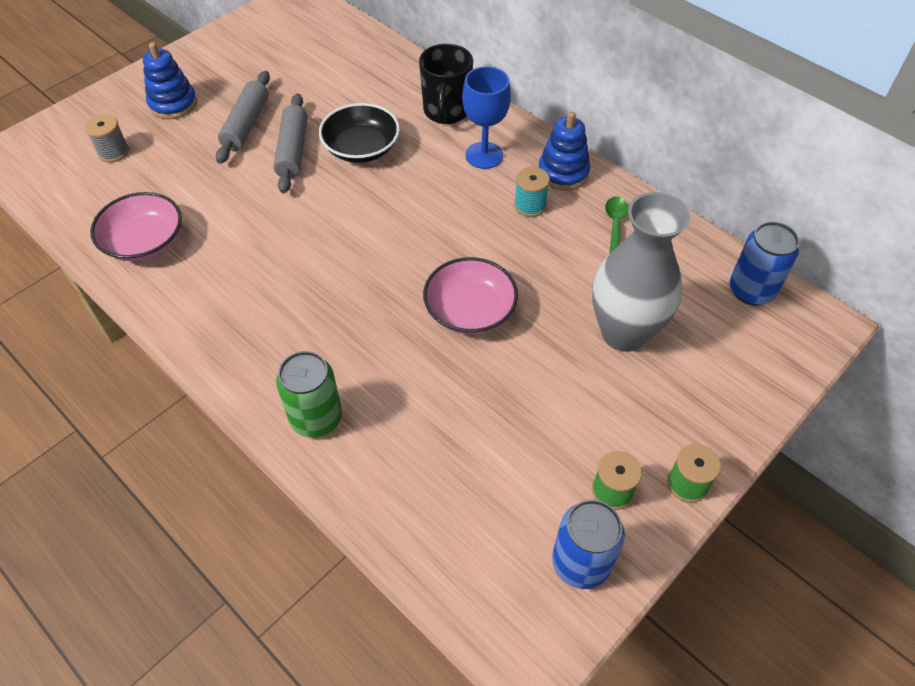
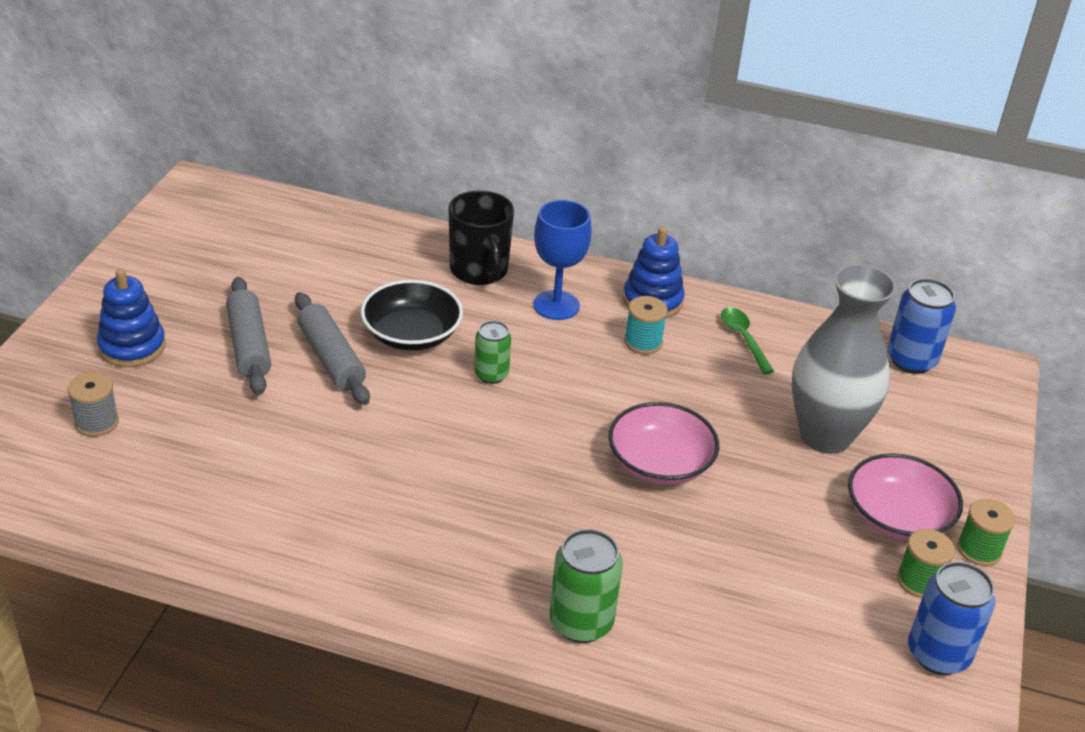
camera: 30 degrees left, 15 degrees down
pink bowl [90,192,182,261] -> pink bowl moved to [848,453,963,541]
none -> green can [474,321,511,384]

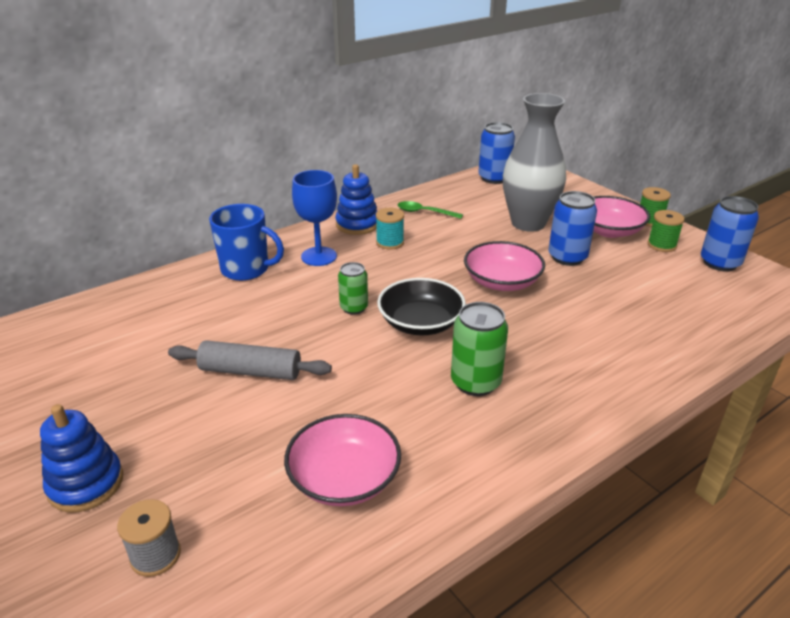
camera: 50 degrees left, 5 degrees down
grey rolling pin [226,277,271,395] -> none
black bowl [361,280,463,351] -> black bowl moved to [377,278,466,336]
black mug [449,190,514,285] -> blue mug [209,204,284,281]
green can [550,529,623,643] -> green can moved to [451,302,508,396]
none -> pink bowl [284,414,401,506]
none -> blue can [548,191,597,266]

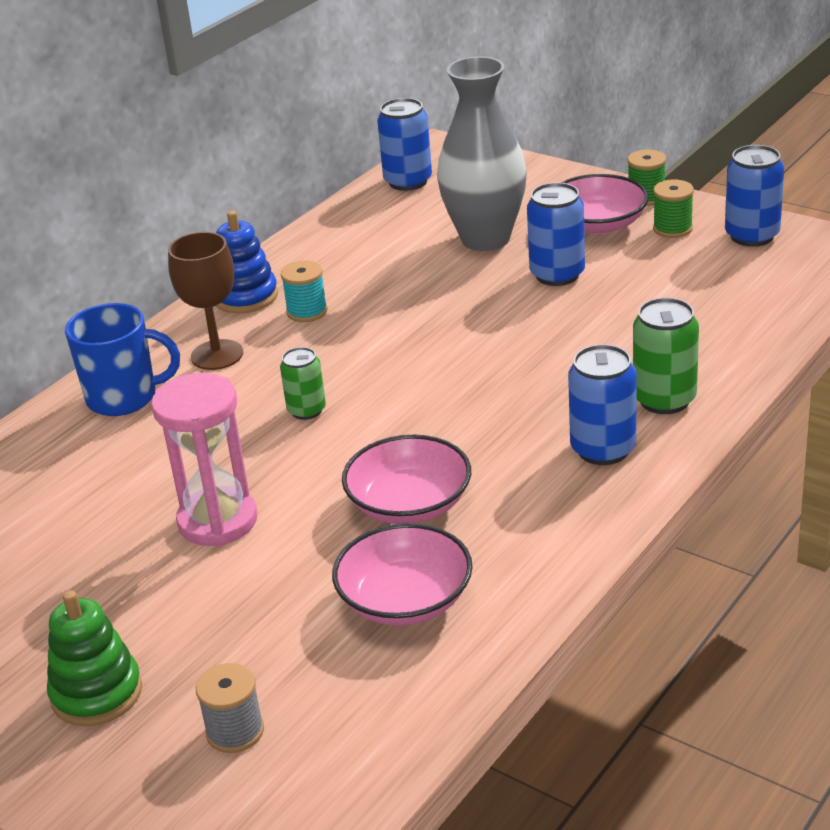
camera: 15 degrees left, 0 degrees up
blue stacking toy [40,404,123,512] -> green stacking toy [47,590,142,726]
grey rolling pin [168,340,332,380] -> pink hourglass [151,373,257,547]
blue goblet [292,170,337,266] -> brown goblet [168,232,243,370]
black bowl [377,278,466,336] -> none
green spoon [398,201,463,219] -> none
green can [451,302,508,396] -> green can moved to [633,297,699,414]
pink bowl [464,241,545,291] -> pink bowl moved to [342,435,471,524]
none -> blue can [568,344,637,465]

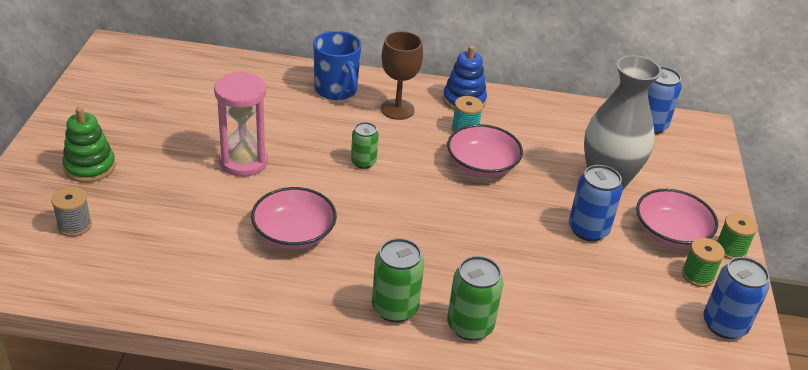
camera: 55 degrees right, 5 degrees up
pink bowl [332,523,473,626] -> pink bowl moved to [447,124,523,177]
blue can [568,344,637,465] -> green can [372,238,424,322]

